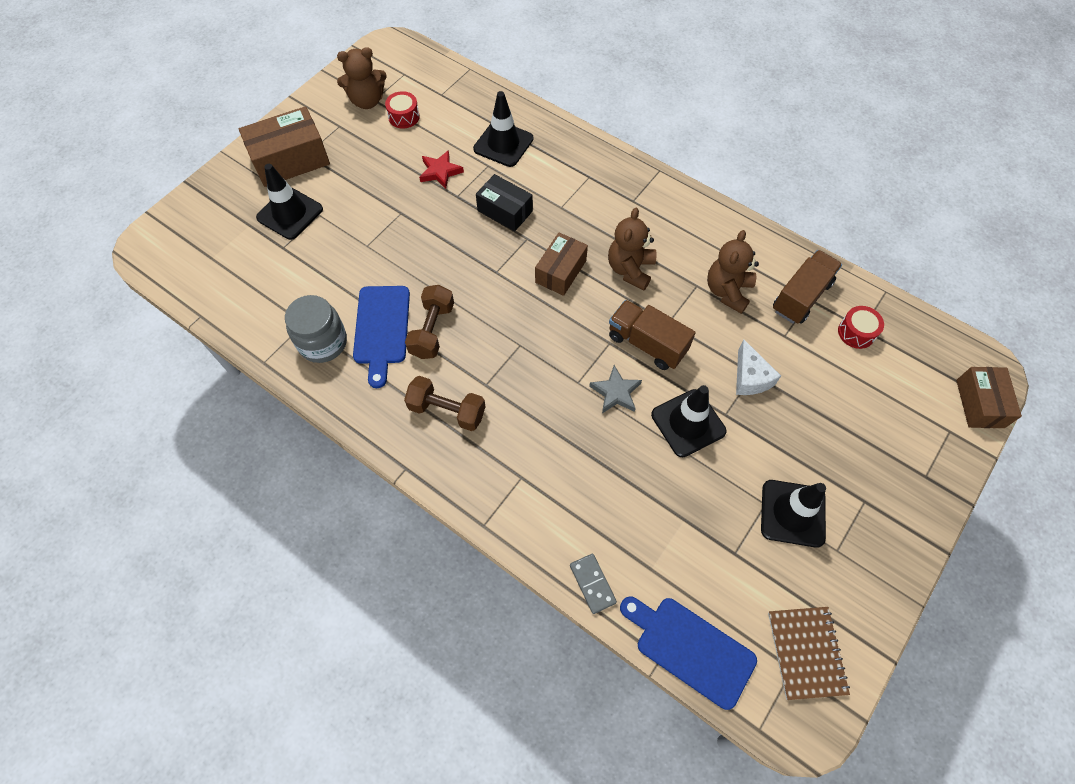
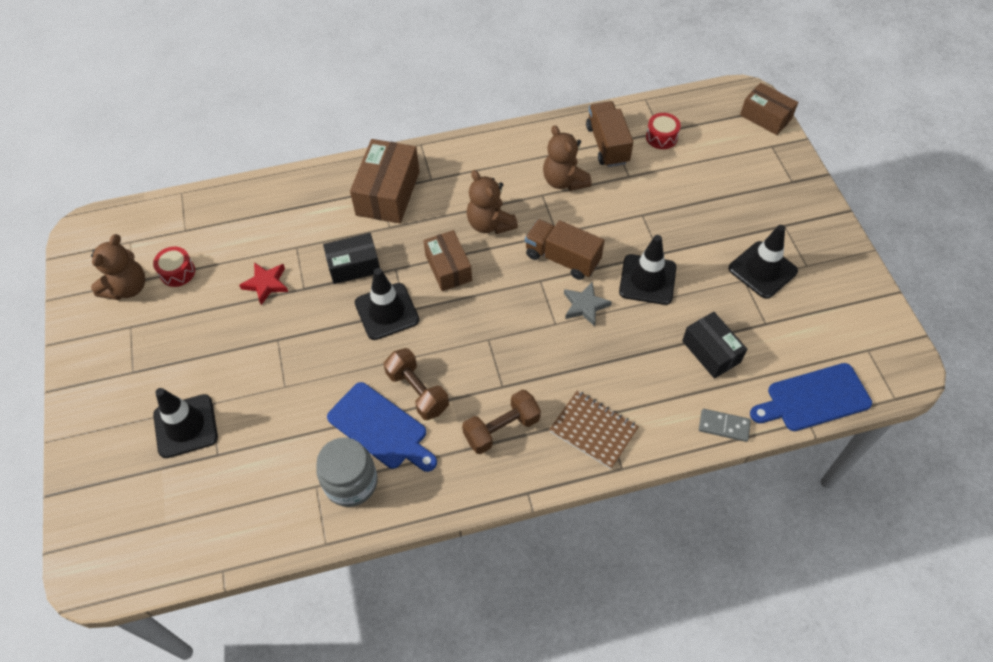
camera: 50 degrees left, 5 degrees down
brown box [239,106,330,187] -> brown box moved to [350,139,420,223]
black traffic cone [473,91,533,167] -> black traffic cone moved to [355,268,419,340]
brown truck [609,300,696,370] -> brown truck turned 45 degrees clockwise [525,219,604,280]
white cheese [736,339,781,395] -> none
brown notebook [768,607,850,700] -> brown notebook moved to [549,390,639,469]
none -> black box [682,312,747,379]

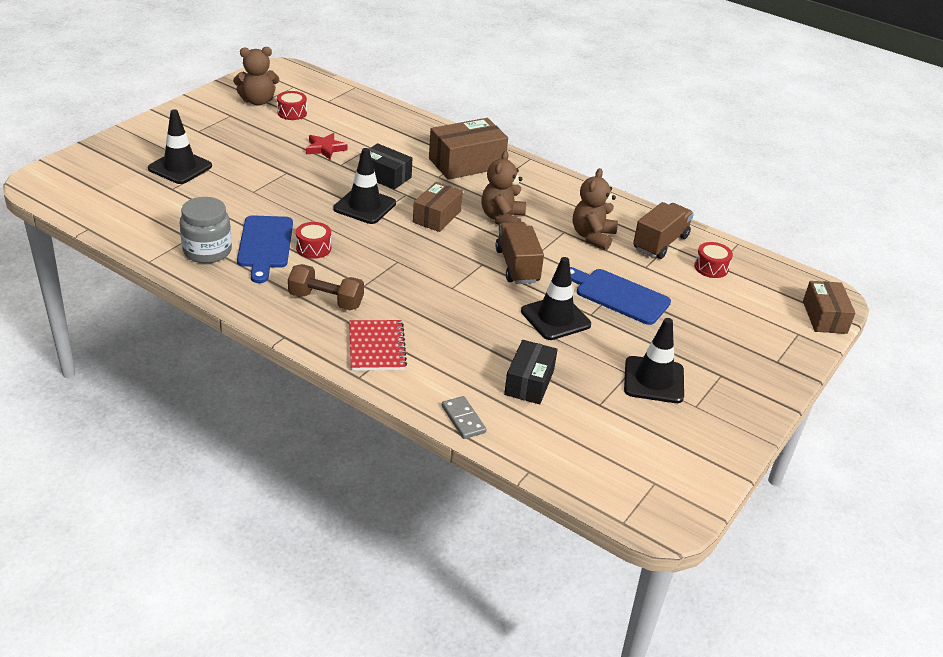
camera: 45 degrees right, 20 degrees down
brown dumbbell [384,348,449,420] -> red drum [296,222,331,259]
brown notebook [549,390,639,469] -> red notebook [349,320,407,371]
grey star [564,282,612,327] -> none
blue cutting board [750,363,872,431] -> blue cutting board moved to [570,267,671,325]

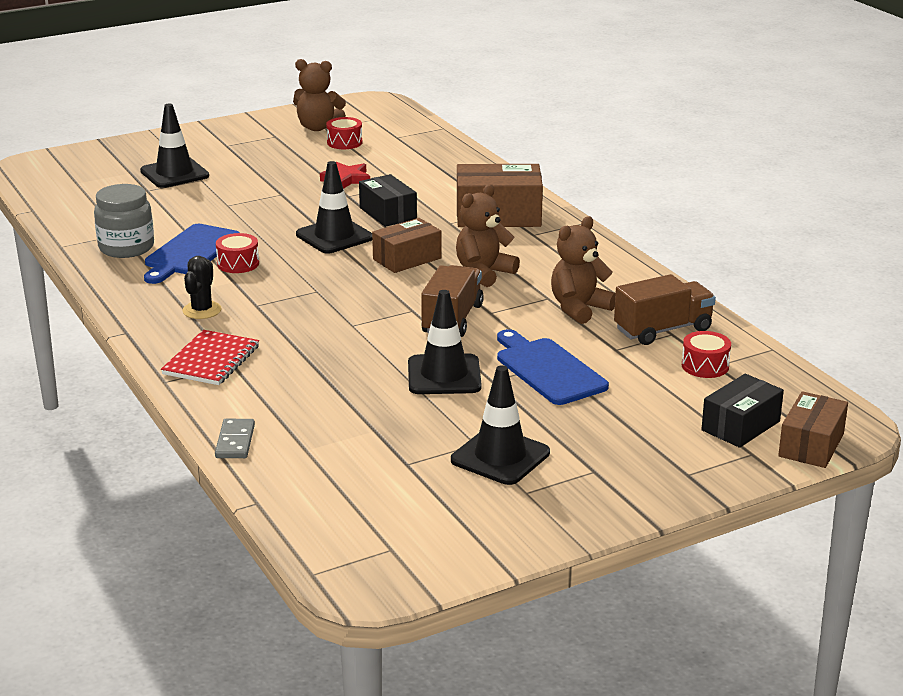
camera: 30 degrees right, 10 degrees down
brown dumbbell [288,264,364,310] -> black cactus [183,256,221,319]
black box [504,340,558,404] -> black box moved to [701,374,784,448]

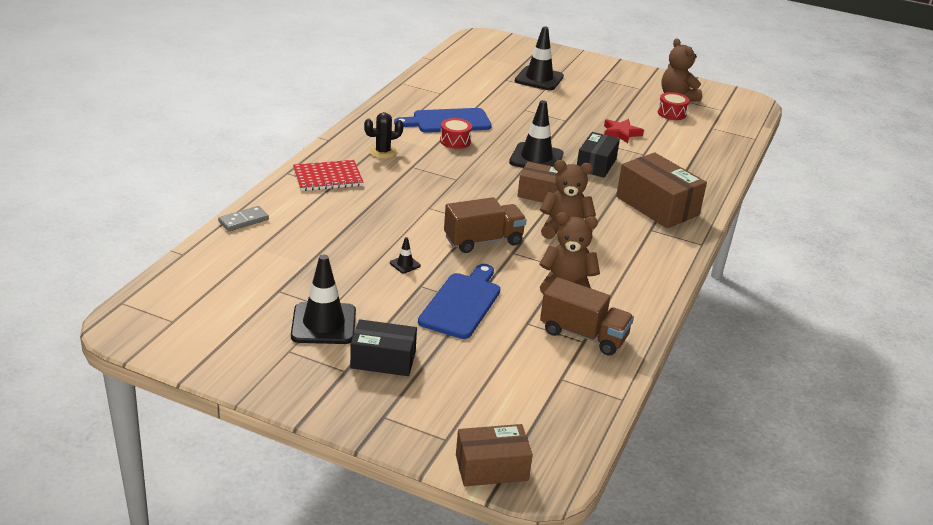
camera: 50 degrees right, 5 degrees up
grey jar [94,184,154,258] -> none
black traffic cone [408,290,482,394] -> black traffic cone [390,237,421,273], size x0.43
red drum [682,331,731,378] -> none
black box [701,374,784,448] -> black box moved to [350,319,417,376]

